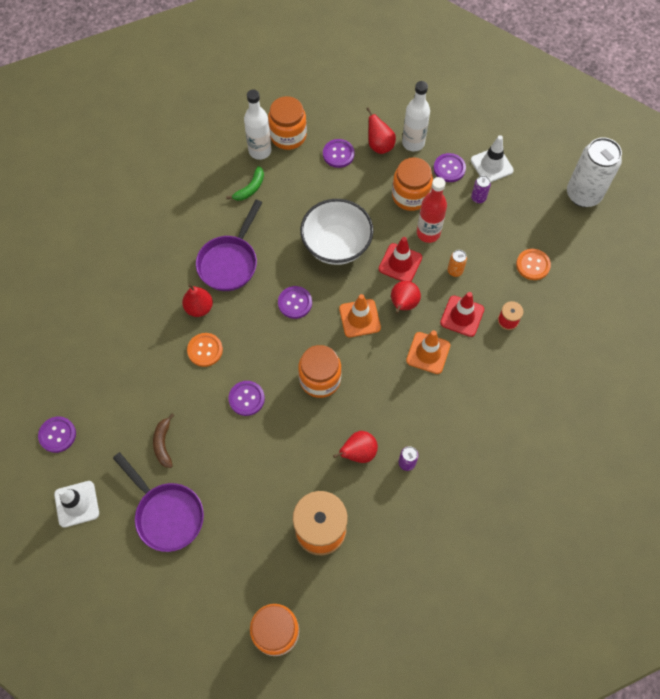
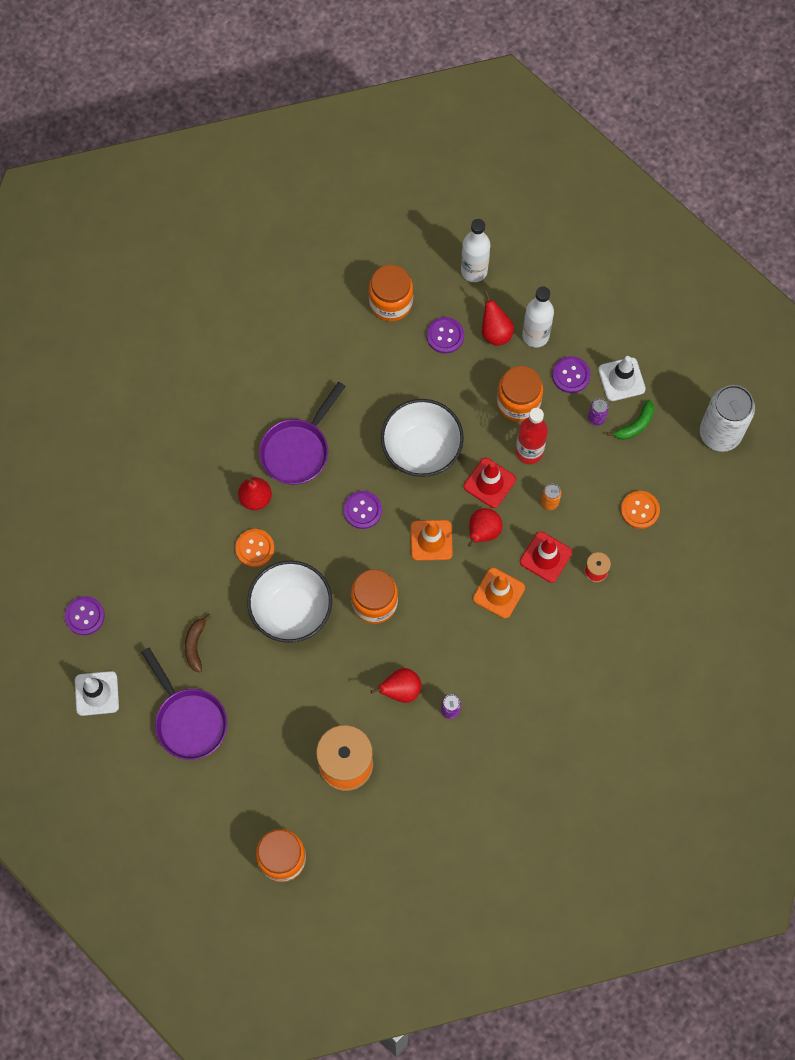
camera: 10 degrees right, 5 degrees up
green banana [226,166,264,201] -> green banana moved to [607,400,654,440]
purple button [228,381,265,416] -> white bowl [247,561,332,643]
white bottle [244,89,271,160] -> white bottle moved to [461,219,490,282]

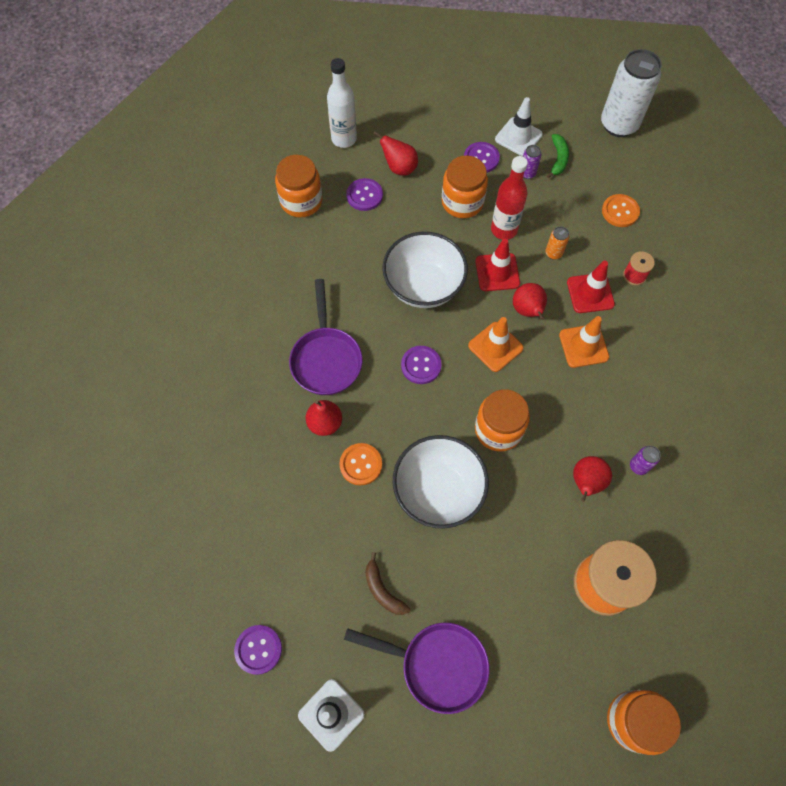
camera: 40 degrees left, 5 degrees down
white bottle [522,287,554,348] -> none

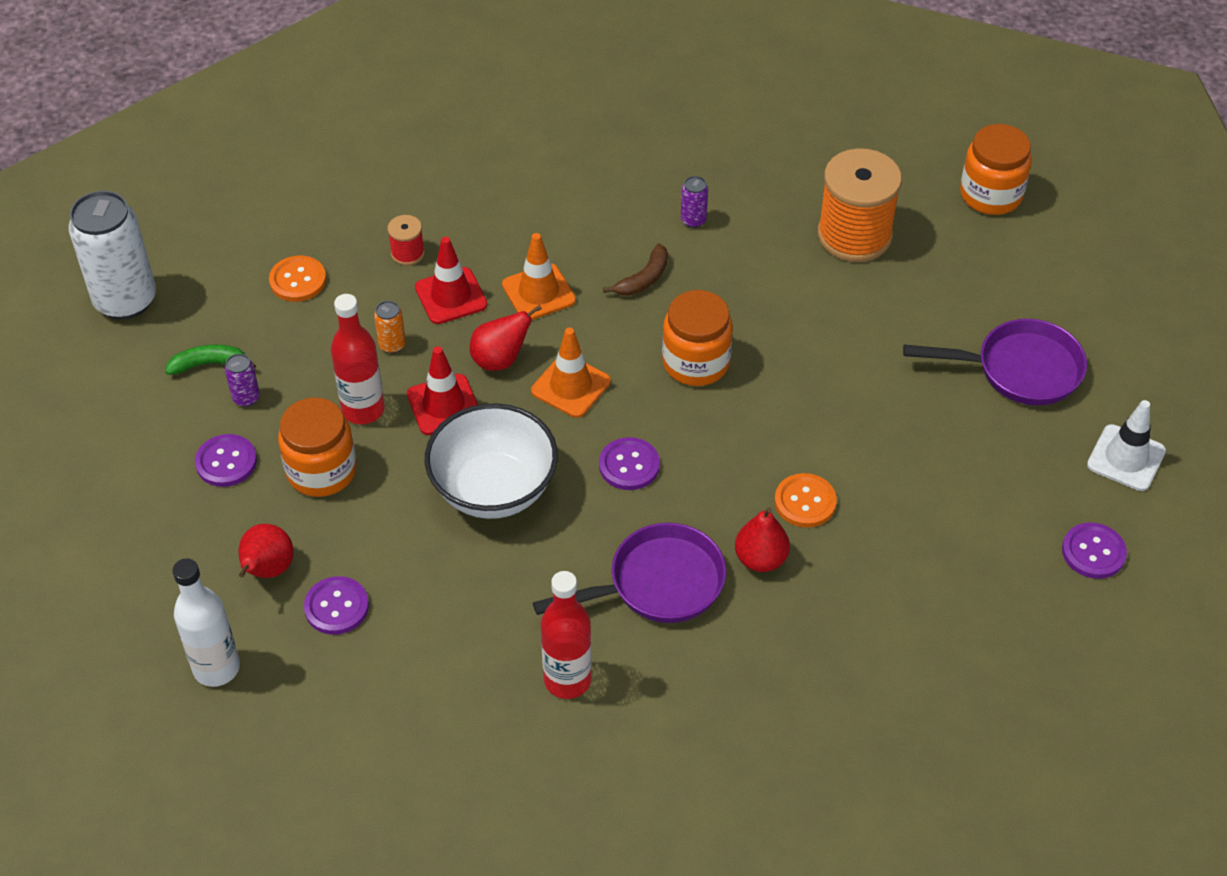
camera: 105 degrees left, 15 degrees down
orange jar [275,155,322,217] -> none
purple pan [344,623,489,714] -> purple pan turned 90 degrees clockwise [903,319,1087,406]
brown banana [365,552,410,615] -> brown banana moved to [603,243,668,296]
white bowl [393,435,489,528] -> none
white traffic cone [495,97,543,156] -> none
red pear [573,456,612,502] -> none
none -> red bottle [541,571,592,699]

